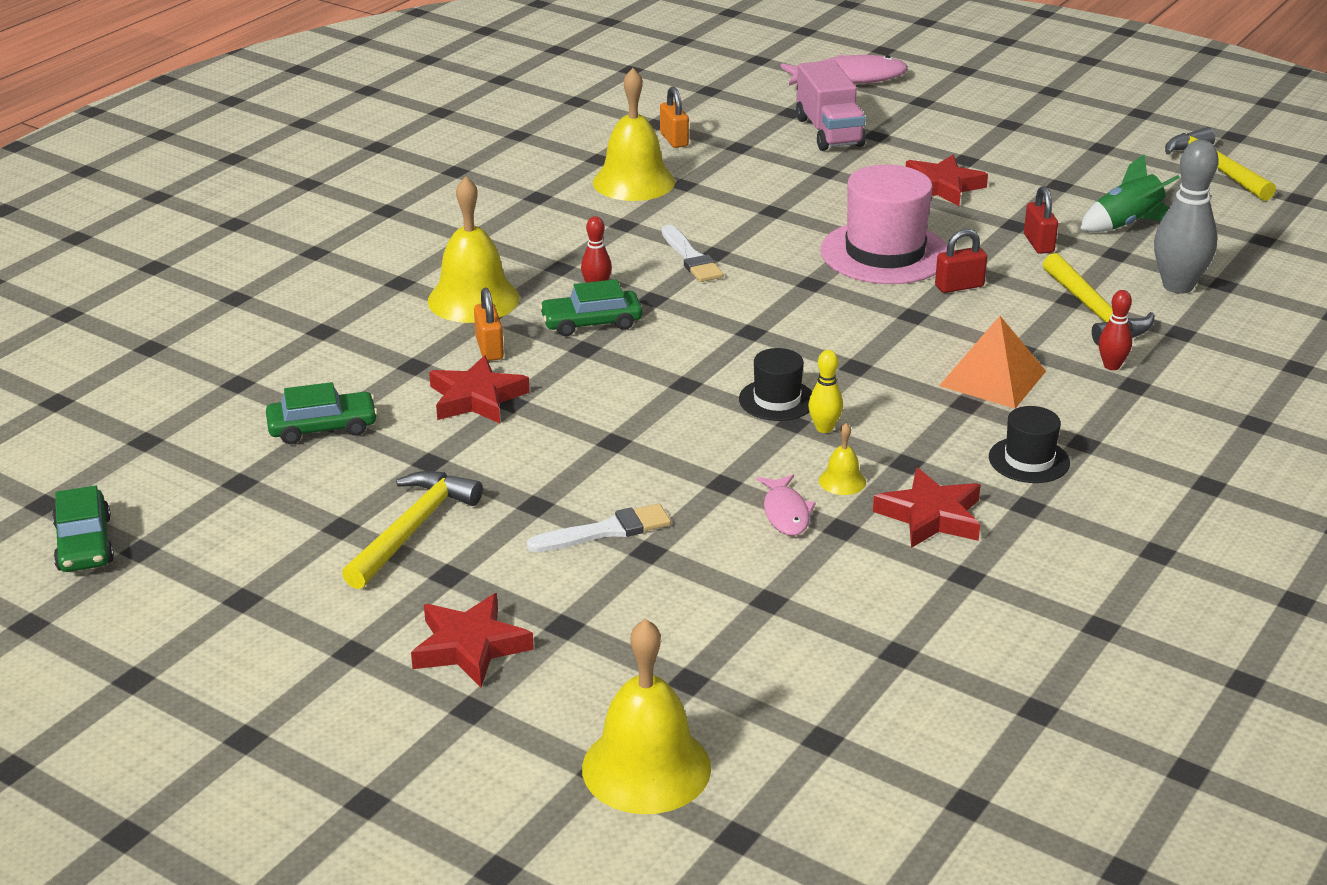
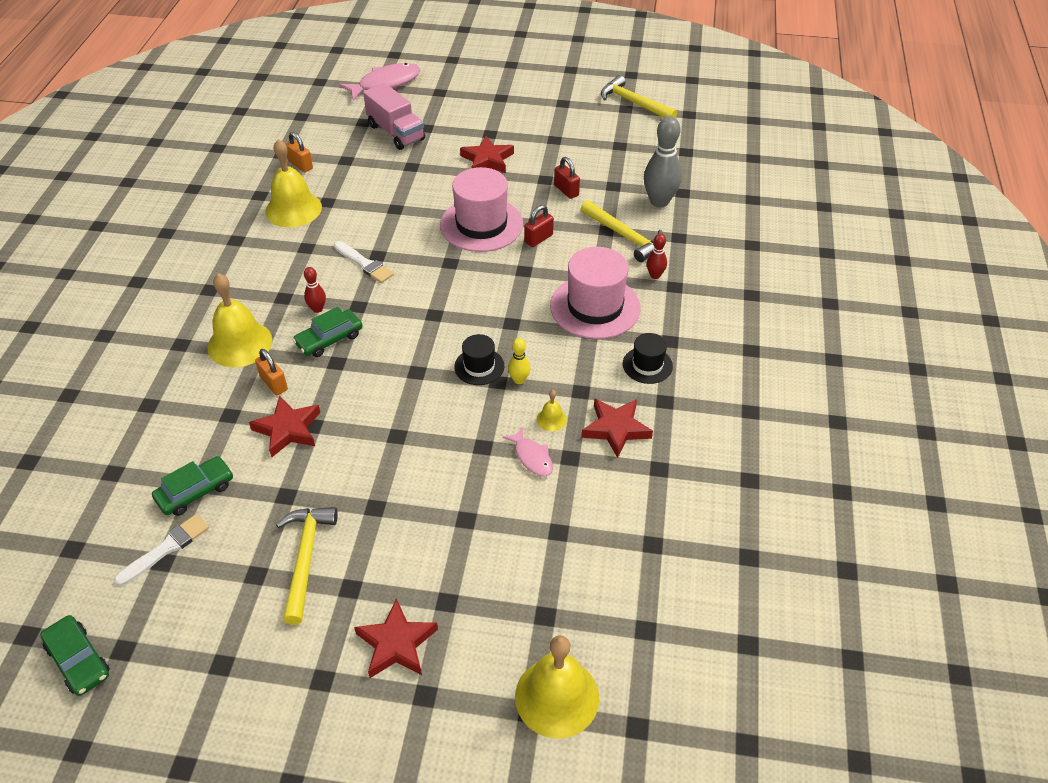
camera: 25 degrees left, 15 degrees up
white brush [527,504,671,552] -> white brush moved to [114,514,209,586]
orange pyramid [939,316,1046,409] -> pink hat [550,247,641,339]
green rocket [1080,154,1180,232] -> none

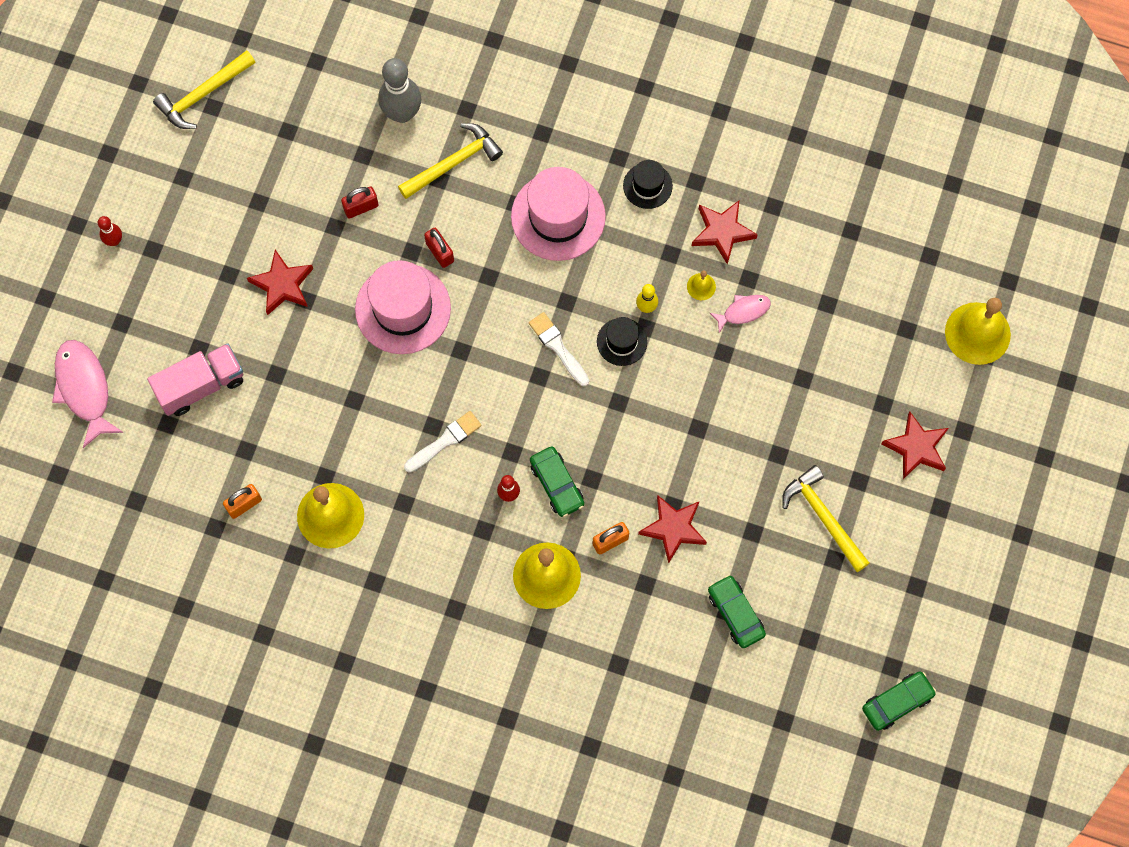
camera: 80 degrees left, 25 degrees up
white brush [114,514,209,586] -> white brush moved to [529,312,589,386]
yellow hammer [276,507,338,625] -> yellow hammer turned 45 degrees clockwise [782,465,870,572]
red bowling pin [647,233,667,279] -> red bowling pin moved to [98,216,122,246]

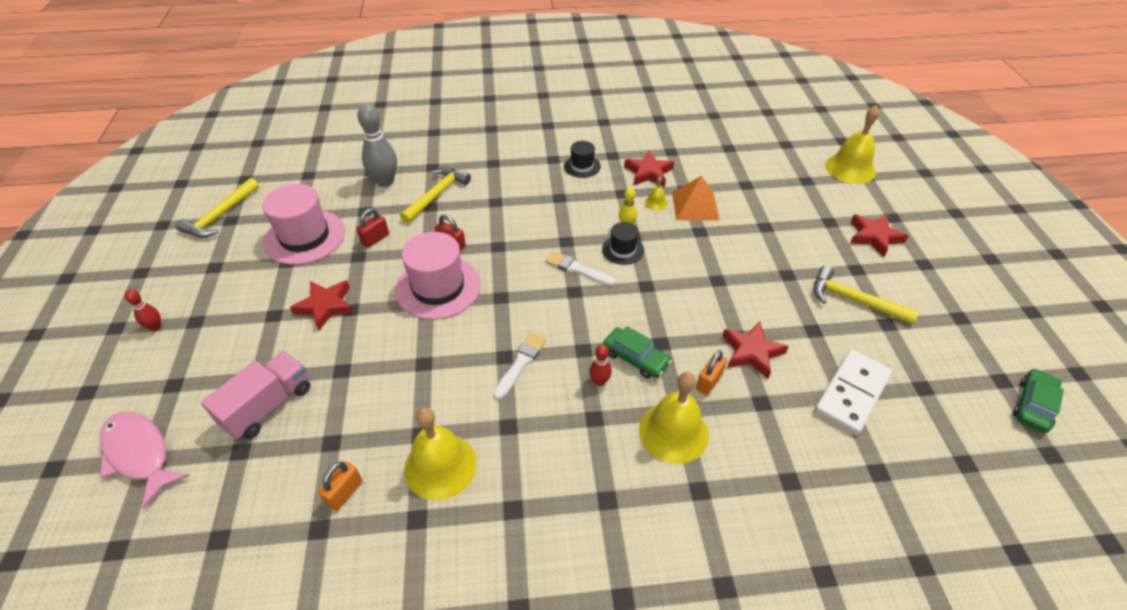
camera: 25 degrees left, 25 degrees down
pink hat [511,167,606,261] -> pink hat moved to [262,184,345,265]
green car [708,575,766,648] -> white domino [814,350,892,435]
pink fish [710,295,771,333] -> orange pyramid [672,175,720,221]

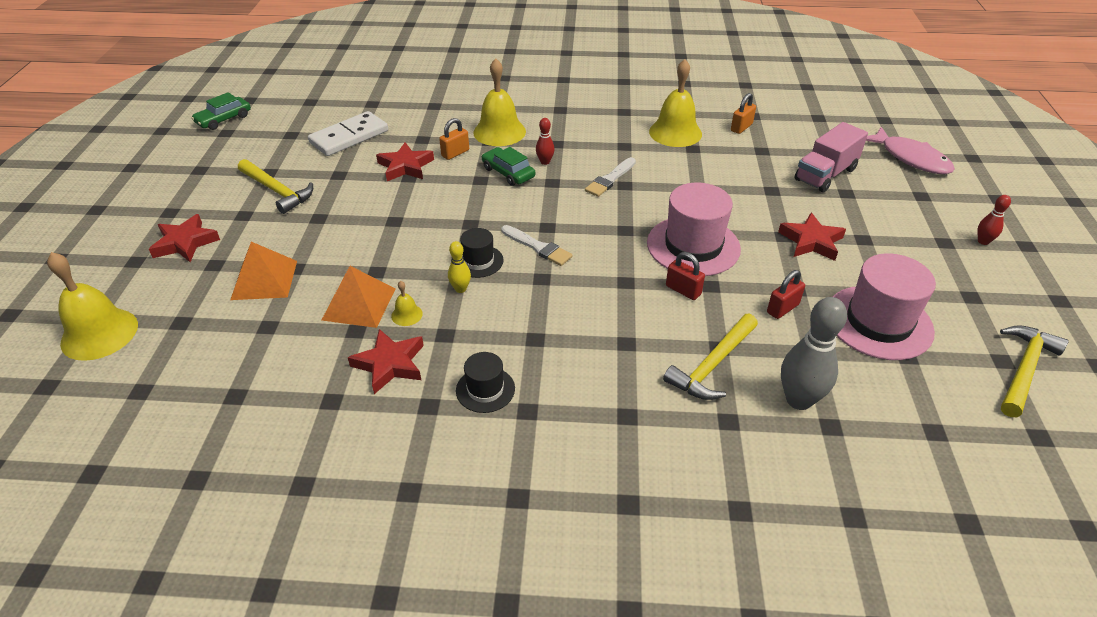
camera: 170 degrees left, 5 degrees down
none -> orange pyramid [230,242,297,300]

